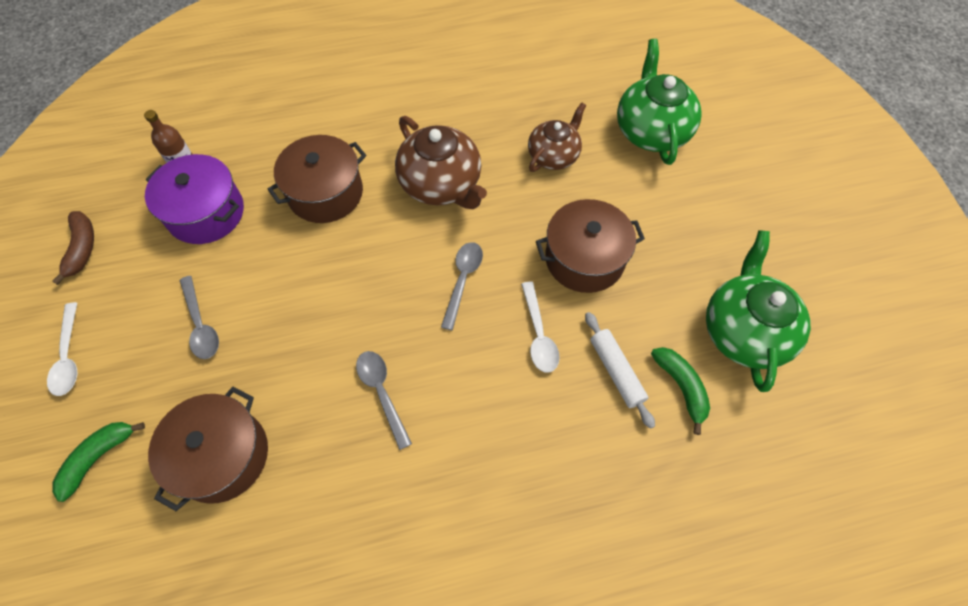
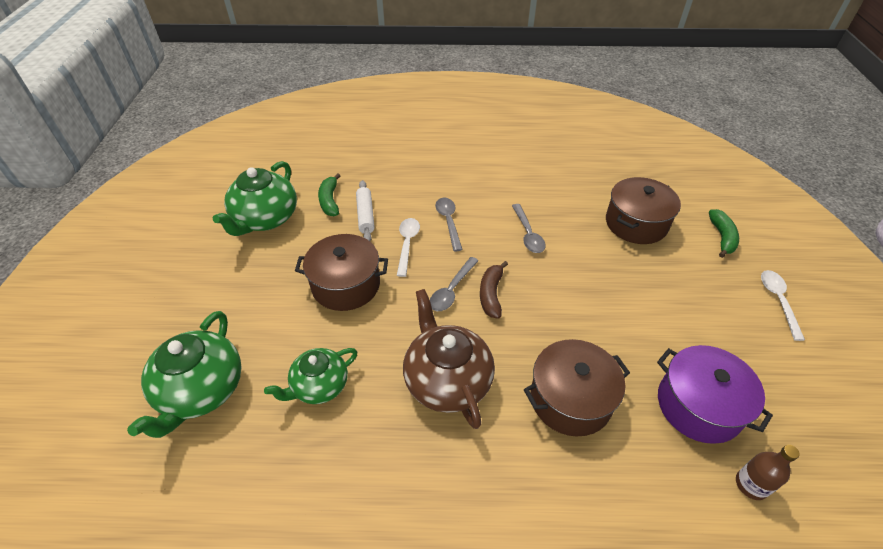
camera: 165 degrees left, 15 degrees down
brown banana [52,211,94,285] -> brown banana moved to [480,261,508,319]
green banana [52,422,145,502] -> green banana turned 45 degrees counterclockwise [709,209,739,258]
grey spoon [180,276,219,359] -> grey spoon moved to [435,198,463,251]
brown teapot [528,102,586,172] -> green teapot [264,348,357,404]

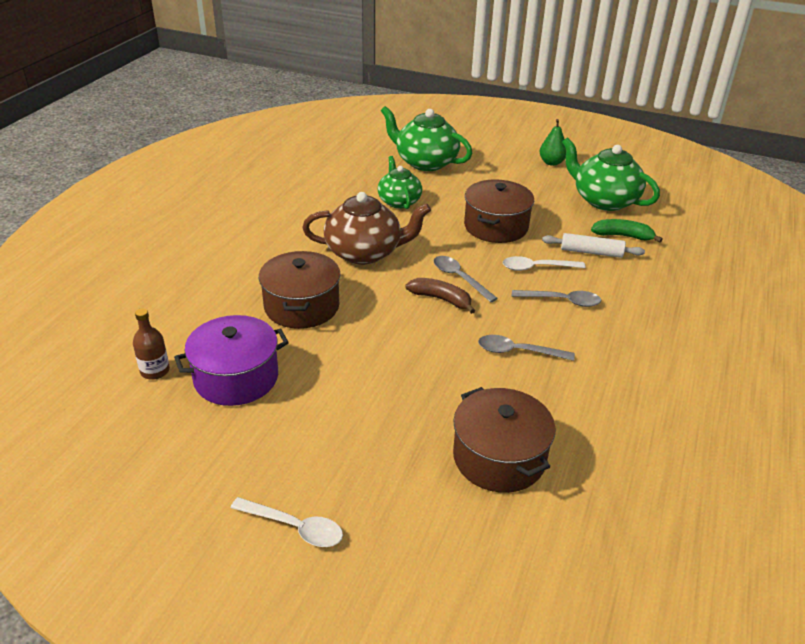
camera: 110 degrees right, 10 degrees down
white spoon [397,218,420,277] -> white spoon turned 150 degrees clockwise [503,256,586,271]
green banana [709,209,739,258] -> none
none -> green pear [539,119,566,166]

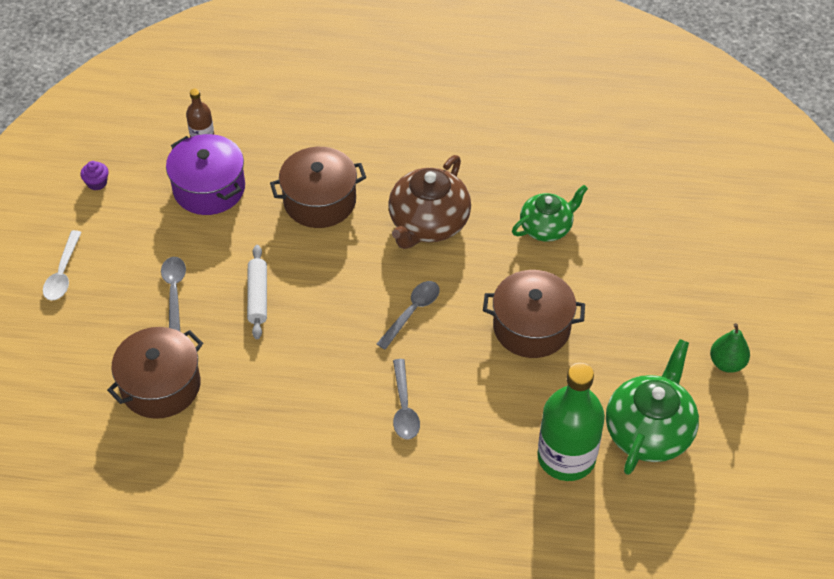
camera: 75 degrees right, 15 degrees up
brown teapot [302,192,431,265] -> brown teapot turned 45 degrees clockwise [388,155,471,249]
green teapot [381,106,472,171] -> none
brown banana [405,278,475,314] -> none
grey spoon [478,335,575,361] -> grey spoon moved to [161,257,186,332]
white spoon [503,256,586,271] -> none
white rolling pin [542,233,645,258] -> white rolling pin moved to [247,245,267,339]
green banana [591,219,663,243] -> green bottle [537,363,605,481]
none -> purple cupcake [80,161,109,190]

